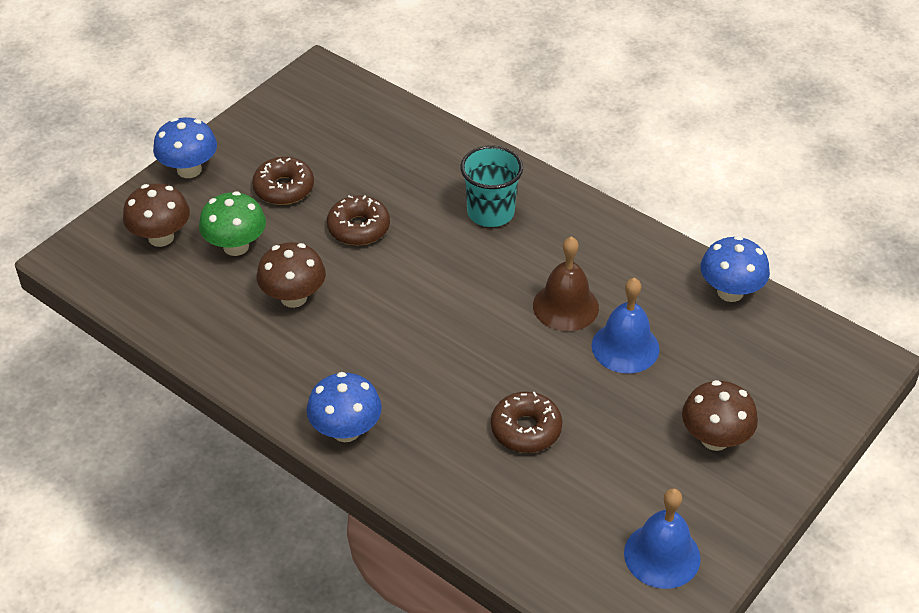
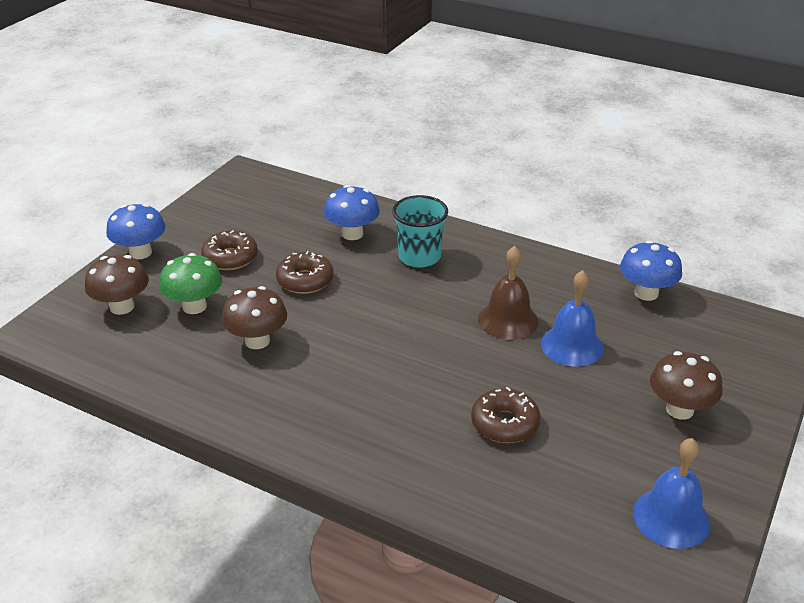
camera: 10 degrees left, 10 degrees down
blue mushroom [307,372,382,442] -> blue mushroom moved to [323,185,380,240]

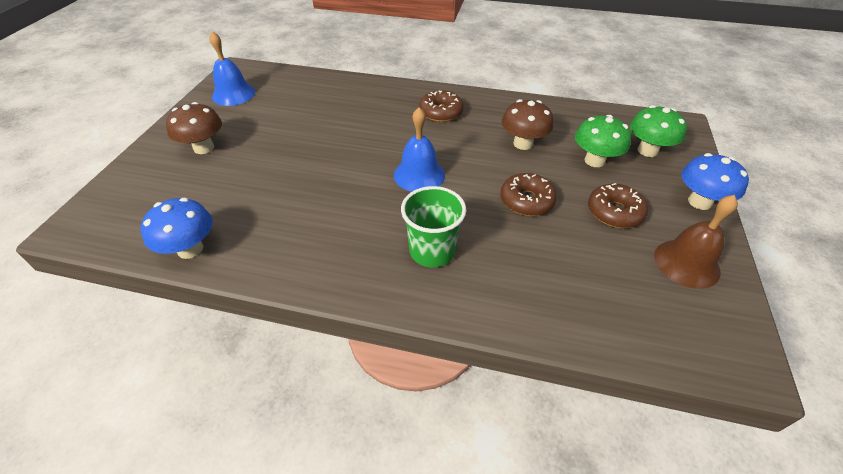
camera: 165 degrees right, 10 degrees up
brown mushroom [85,255,149,315] -> green mushroom [630,105,687,157]
blue mushroom [323,185,380,240] -> none
turquoise cup [392,195,448,267] -> green cup [401,186,466,267]
brown donut [471,387,541,443] -> brown donut moved to [419,90,464,122]
brown bell [478,246,538,340] -> brown bell moved to [654,195,738,289]
blue bell [541,270,604,367] -> blue bell moved to [394,107,445,192]

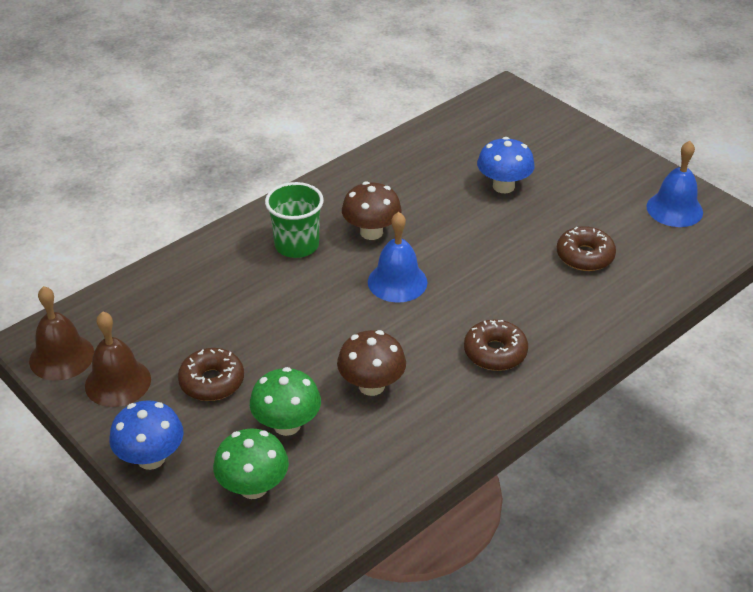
camera: 125 degrees right, 5 degrees down
blue mushroom [141,198,213,259] -> blue mushroom moved to [477,137,535,193]
brown mushroom [166,102,222,154] -> brown mushroom moved to [342,181,402,240]
brown donut [500,173,557,216] -> brown donut moved to [557,226,616,271]
none -> brown bell [29,286,94,381]

